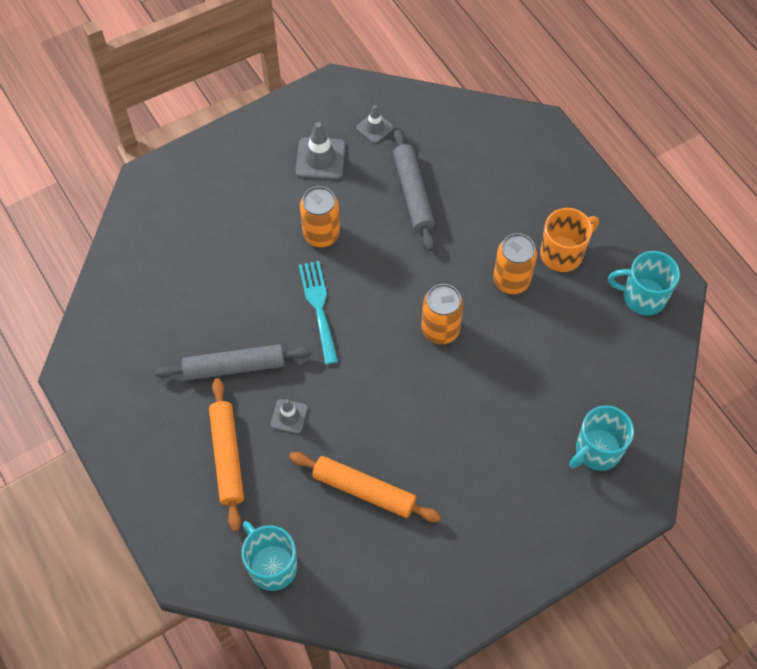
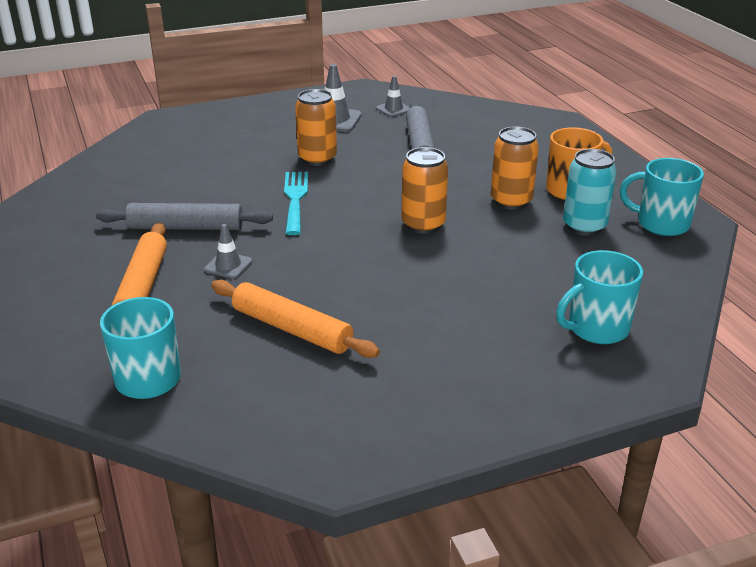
camera: 10 degrees right, 30 degrees down
none -> turquoise can [563,149,617,236]

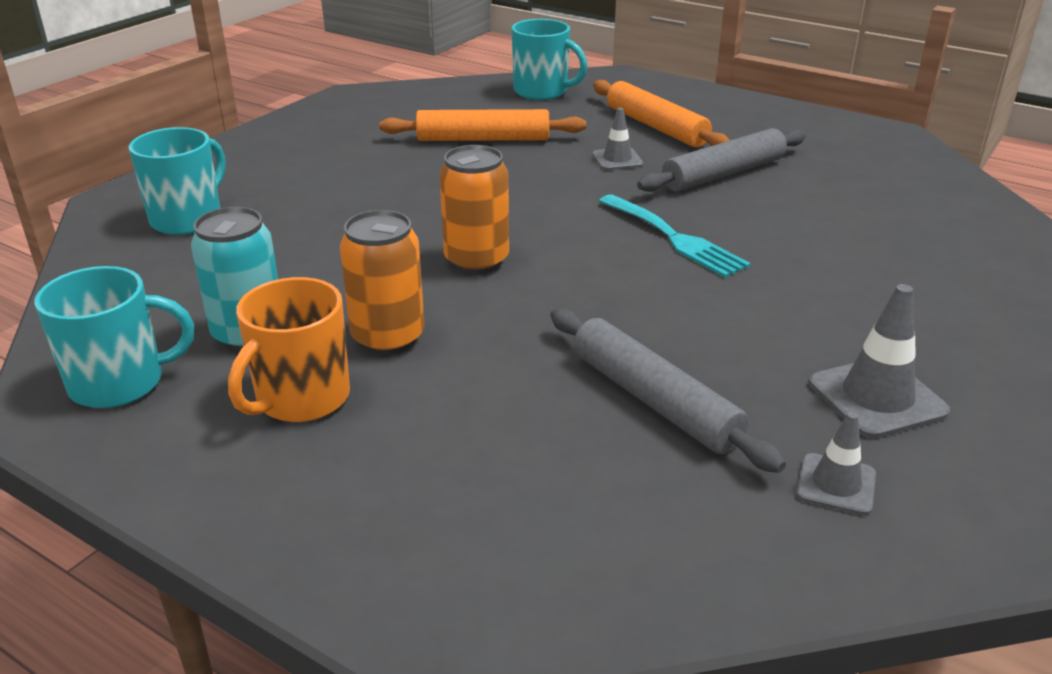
camera: 145 degrees right, 0 degrees up
orange can [295,89,337,166] -> none

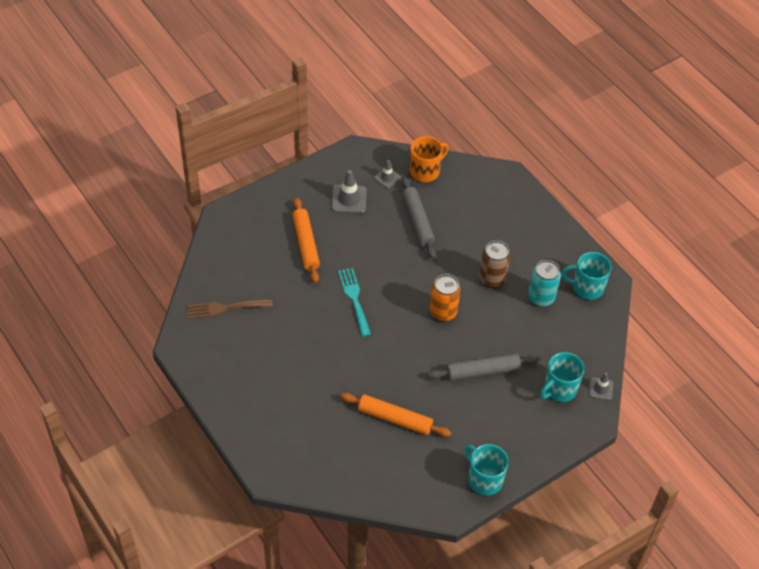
camera: 160 degrees left, 20 degrees up
orange mug [228,277,350,422] -> orange mug moved to [410,136,449,182]
orange can [340,210,424,355] -> brown can [479,241,511,288]
turquoise mug [511,19,588,100] -> turquoise mug moved to [465,444,509,496]
grey traffic cone [592,108,643,170] -> grey traffic cone moved to [589,372,613,400]
orange rolling pin [593,80,730,147] -> orange rolling pin moved to [292,197,320,283]
grey rolling pin [637,128,806,192] -> grey rolling pin moved to [427,353,539,381]
none -> brown fork [187,299,273,319]

